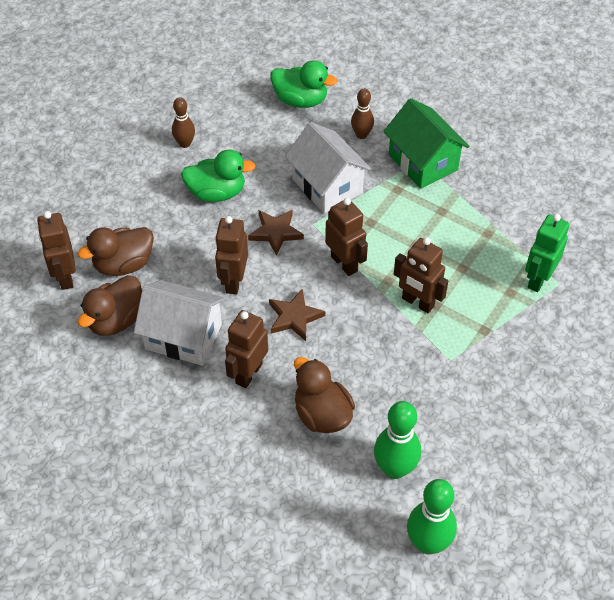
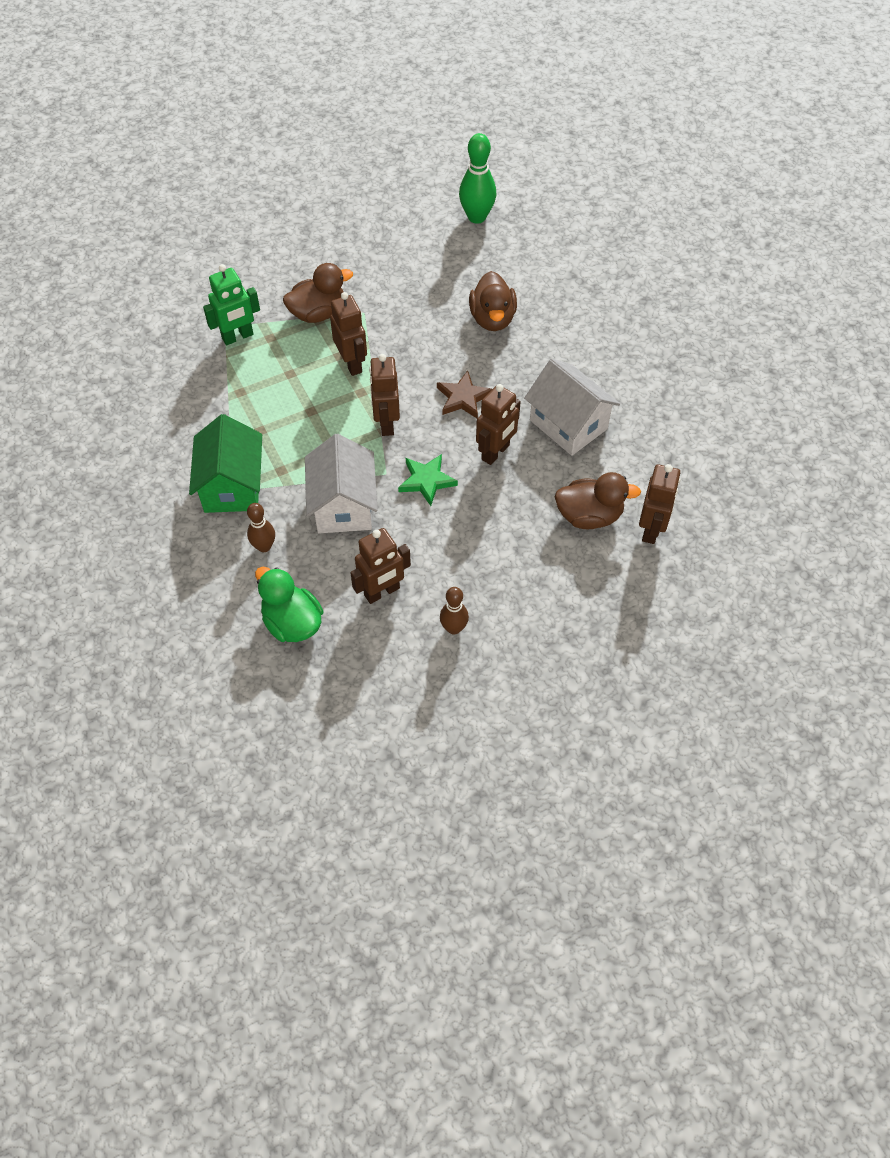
camera: 150 degrees left, 5 degrees up
brown duck [78,275,142,336] -> brown duck moved to [283,263,353,323]
green duck [181,150,255,202] -> none
brown robot [225,310,268,388] -> brown robot moved to [350,528,411,604]
brown star [248,210,304,256] -> green star [398,454,458,506]
green bowling pin [374,401,421,479] -> none

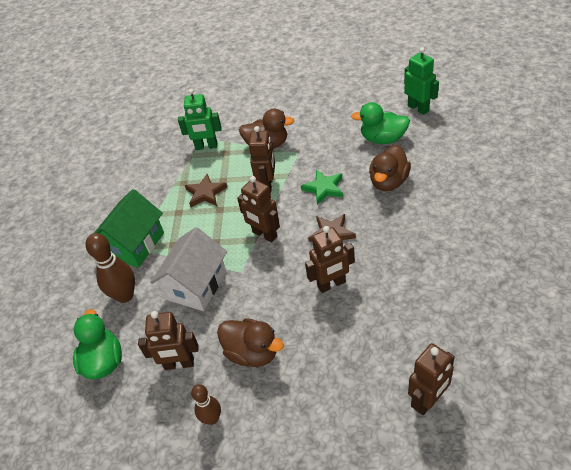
camera: 35 degrees right, 10 degrees down
brown bowling pin [247,503,275,552] -> brown bowling pin [86,233,135,303], size x1.62
brown robot [369,354,400,436] -> brown robot turned 75 degrees counterclockwise [237,176,280,243]
green star [398,454,458,506] -> green star moved to [301,169,343,205]
green bowling pin [459,133,496,224] -> green robot [404,47,439,115]
white house [524,359,620,456] -> none
brown duck [555,472,641,529] -> brown duck moved to [217,318,284,367]
none -> brown star [185,174,227,207]
none -> green duck [351,102,410,144]

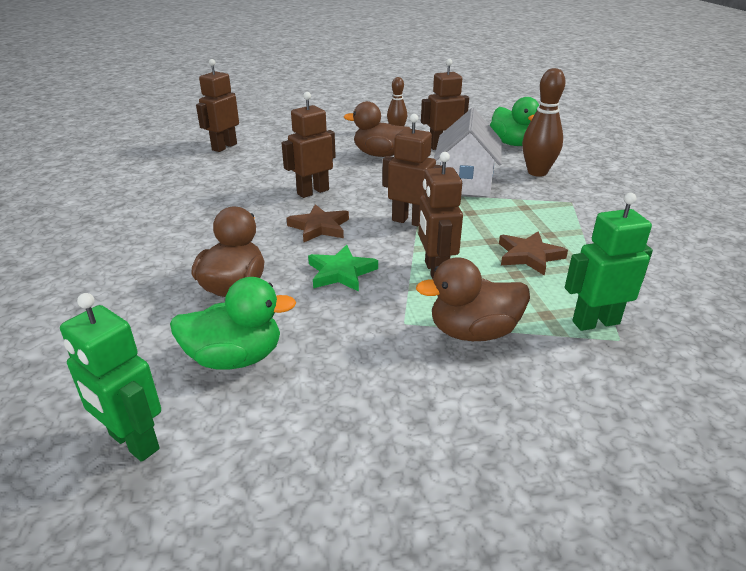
camera: 160 degrees right, 15 degrees down
green house [94,189,164,268] -> none

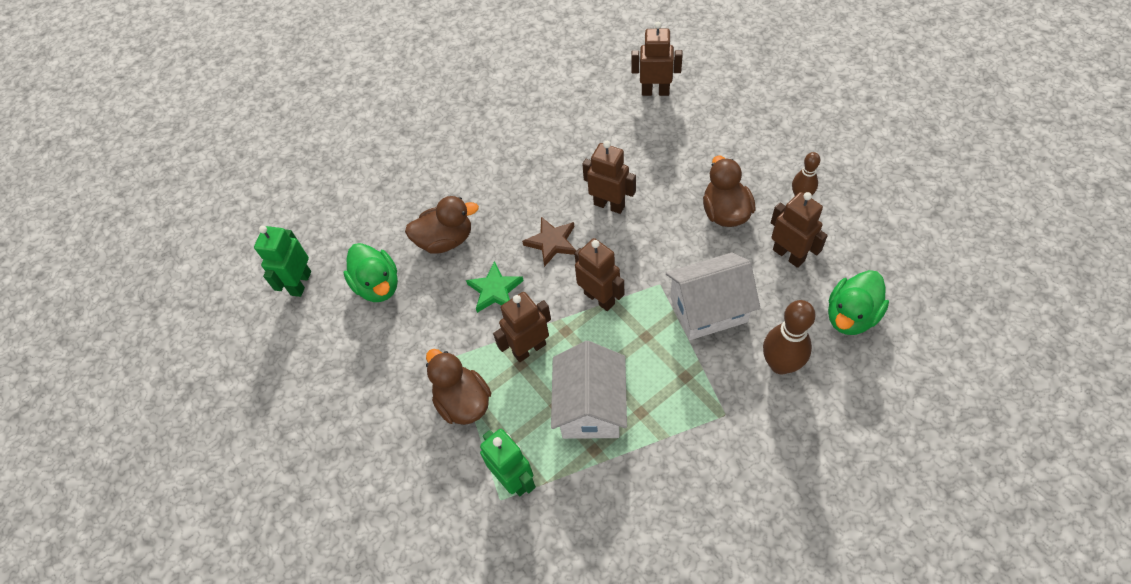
camera: 70 degrees right, 25 degrees up
brown robot [382,114,442,227] -> brown robot turned 45 degrees counterclockwise [574,238,624,311]
brown star [499,231,568,276] -> white house [551,341,627,439]

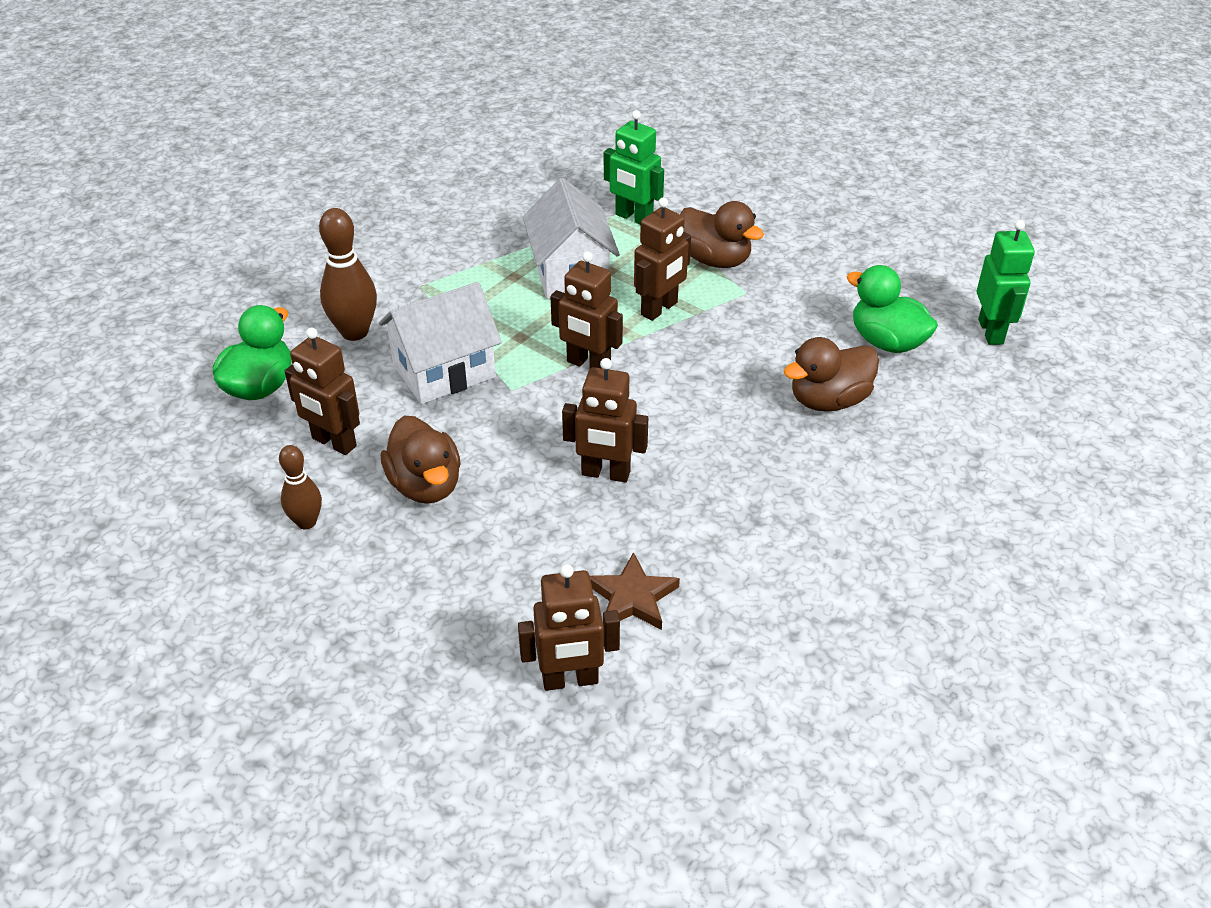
camera: 160 degrees right, 15 degrees down
green star [466,261,524,313] -> none
brown star [522,217,576,267] -> brown star moved to [590,552,680,630]

